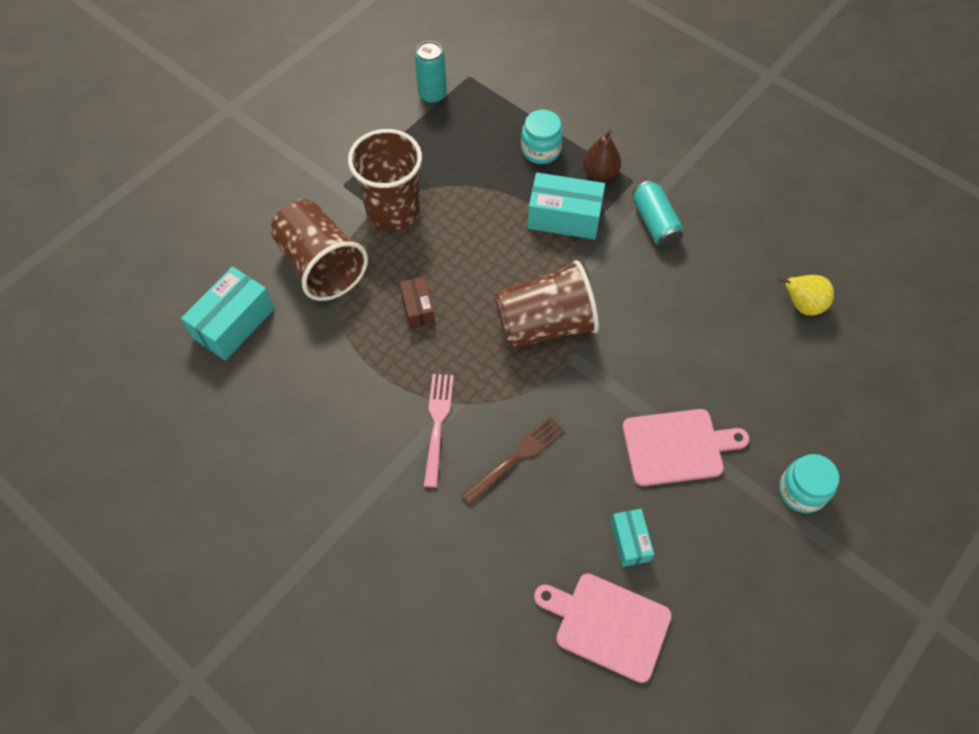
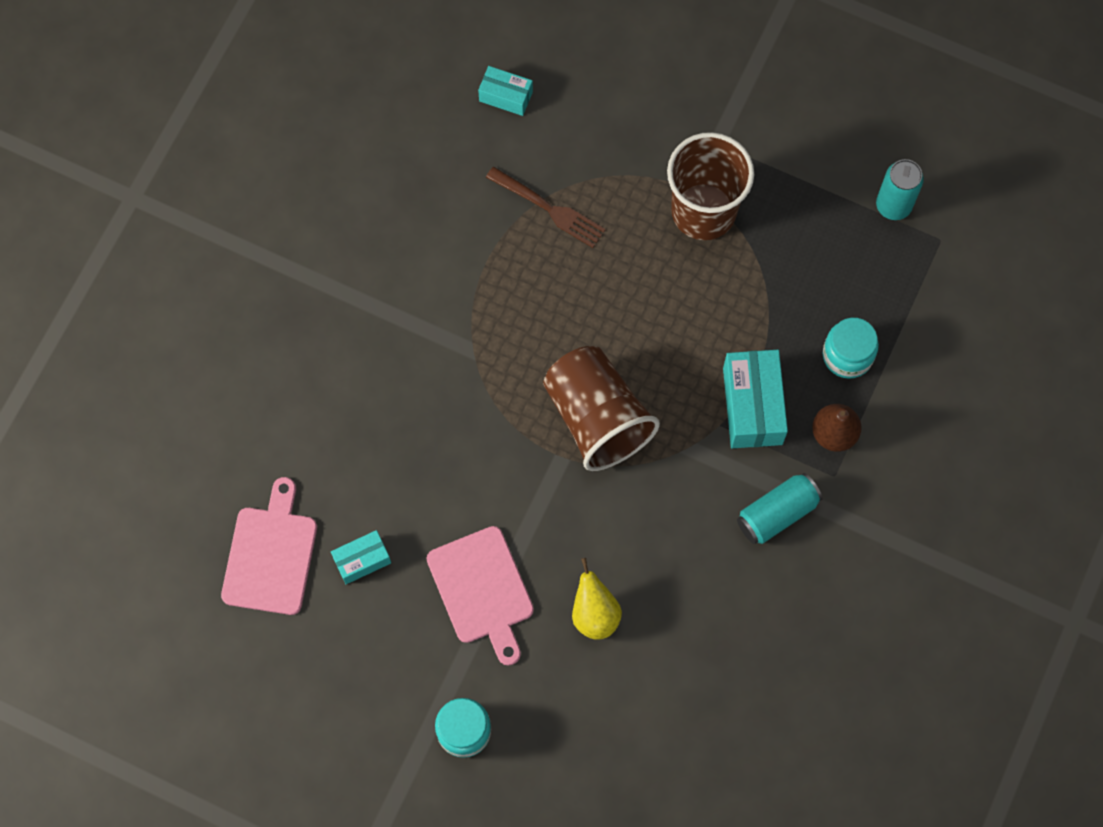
camera: 75 degrees right, 10 degrees up
turquoise box [181,266,274,361] -> turquoise box [478,66,533,116], size x0.58
brown cup [270,199,368,301] -> none
brown box [400,277,435,328] -> none
pink fork [424,374,454,487] -> none
brown fork [461,416,565,505] -> brown fork moved to [486,167,606,248]
yellow pear [778,275,834,316] -> yellow pear moved to [572,558,622,640]

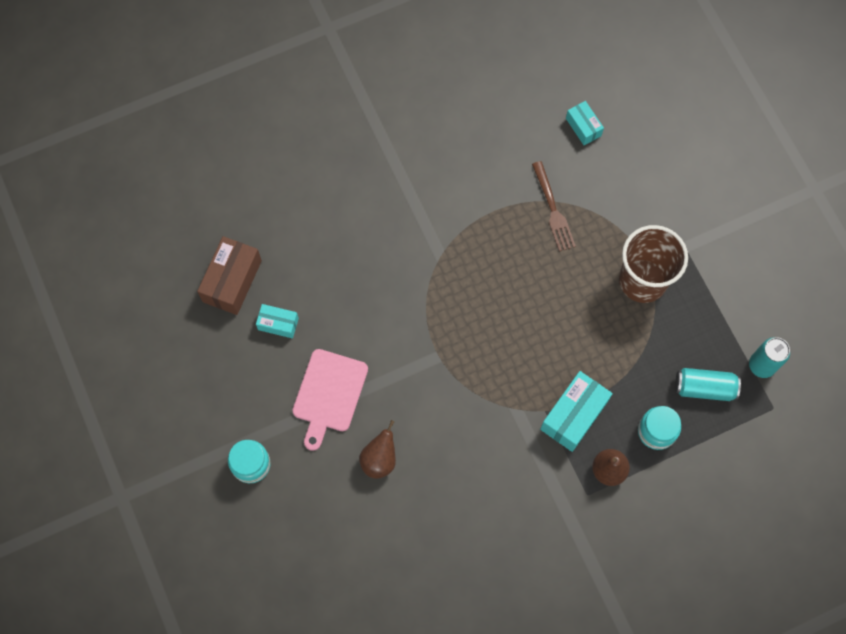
camera: 40 degrees right, 0 degrees up
pink cutting board [221,477,317,615] -> brown box [197,236,262,315]
brown cup [543,346,660,471] -> none
yellow pear [572,558,622,640] -> brown pear [359,420,396,479]
turquoise can [737,473,822,544] -> turquoise can moved to [675,368,741,401]

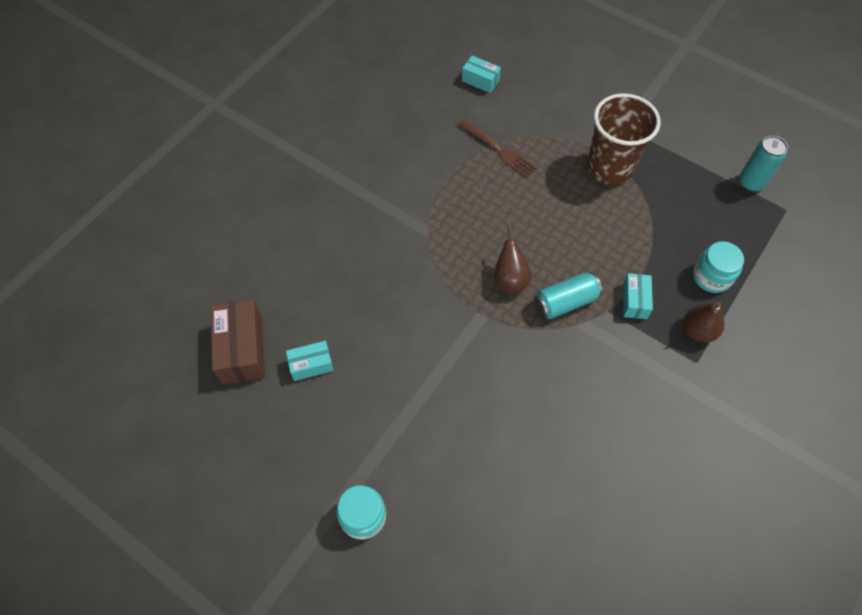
camera: 30 degrees left, 10 degrees down
pink cutting board [293,349,368,451] -> none
brown pear [359,420,396,479] -> brown pear moved to [494,227,532,293]
turquoise box [540,371,613,452] -> turquoise box [623,273,653,319], size x0.58
turquoise can [675,368,741,401] -> turquoise can moved to [534,272,603,319]

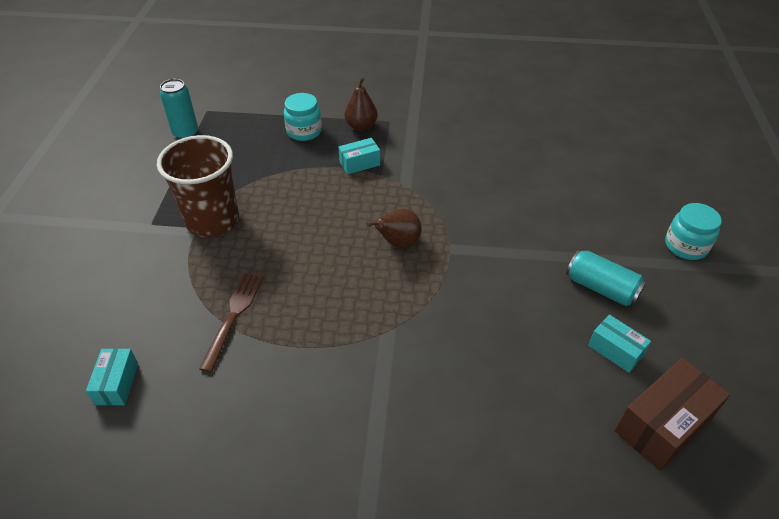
camera: 120 degrees left, 15 degrees down
turquoise can [534,272,603,319] -> turquoise can moved to [566,250,646,306]

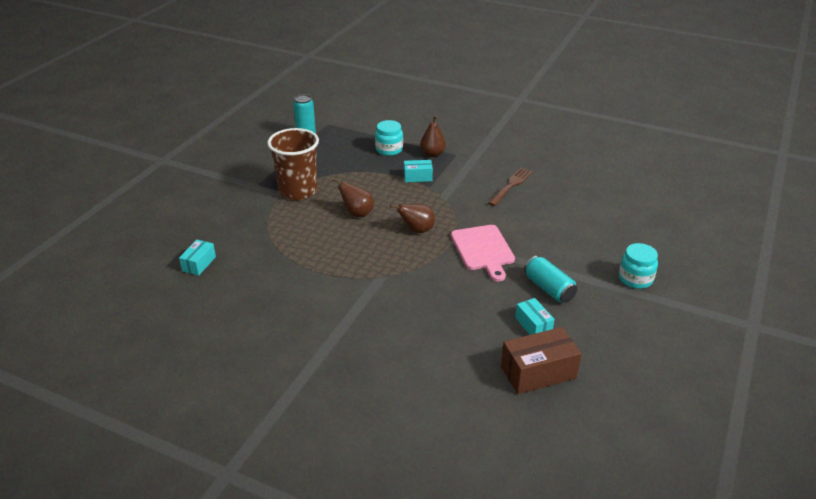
camera: 20 degrees right, 10 degrees down
brown fork [199,272,264,372] -> brown fork moved to [488,168,533,206]
none -> brown pear [332,178,374,217]
none -> pink cutting board [451,225,515,282]

